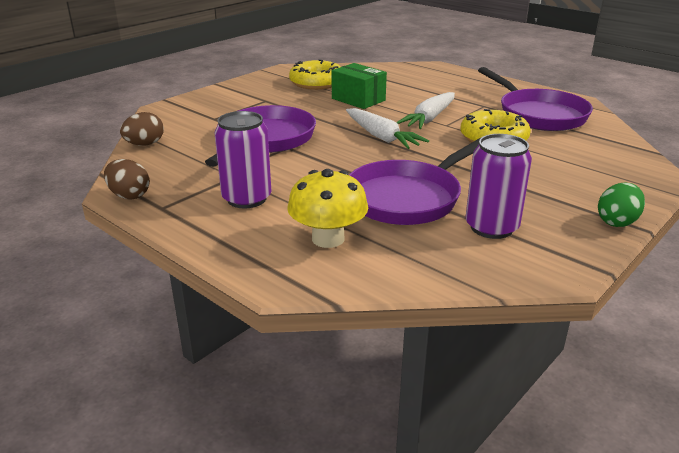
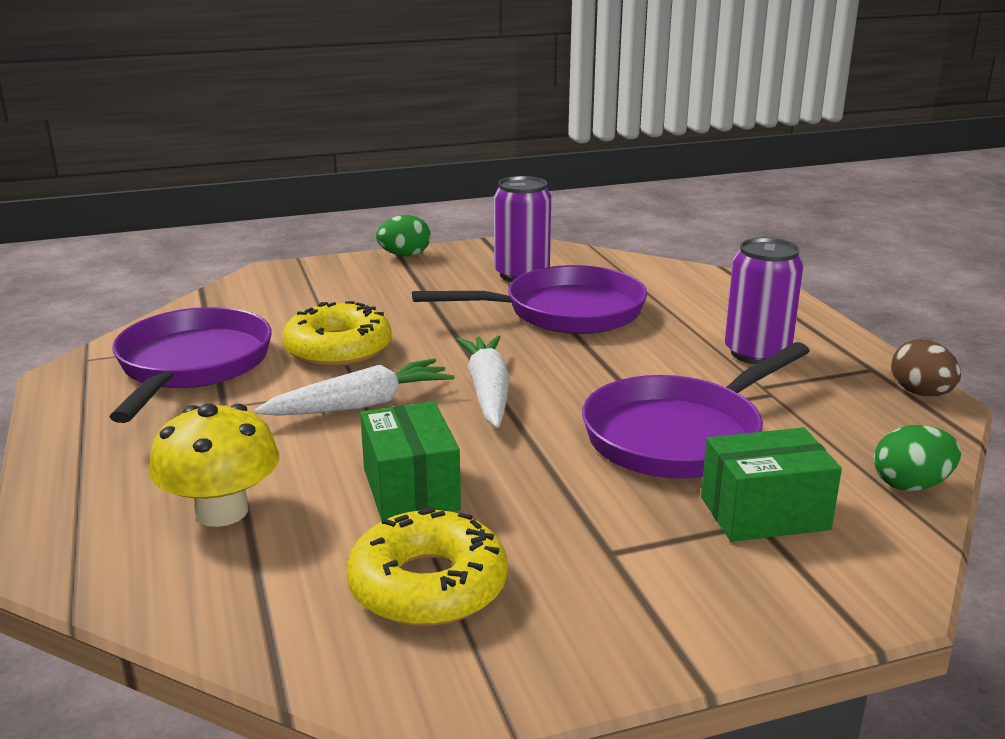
camera: 150 degrees left, 5 degrees down
brown egg [120,112,164,146] -> green egg [874,425,961,491]
yellow mushroom [287,169,368,248] -> yellow mushroom moved to [149,403,279,527]
none -> green box [701,428,842,542]

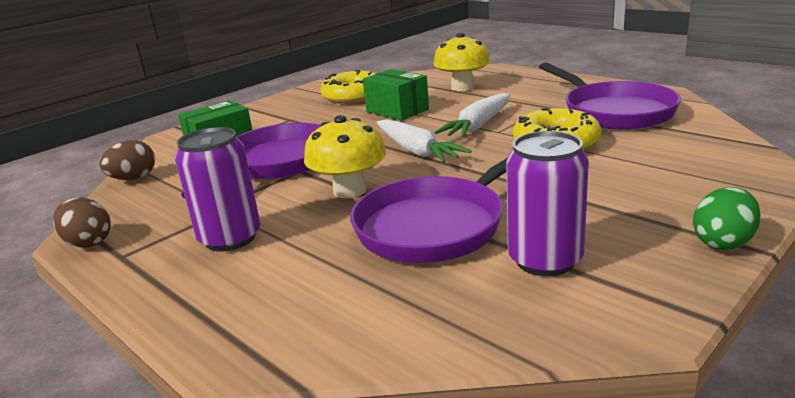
camera: 155 degrees right, 0 degrees up
green egg [874,425,961,491] -> brown egg [99,140,155,180]
none -> yellow mushroom [304,115,386,198]

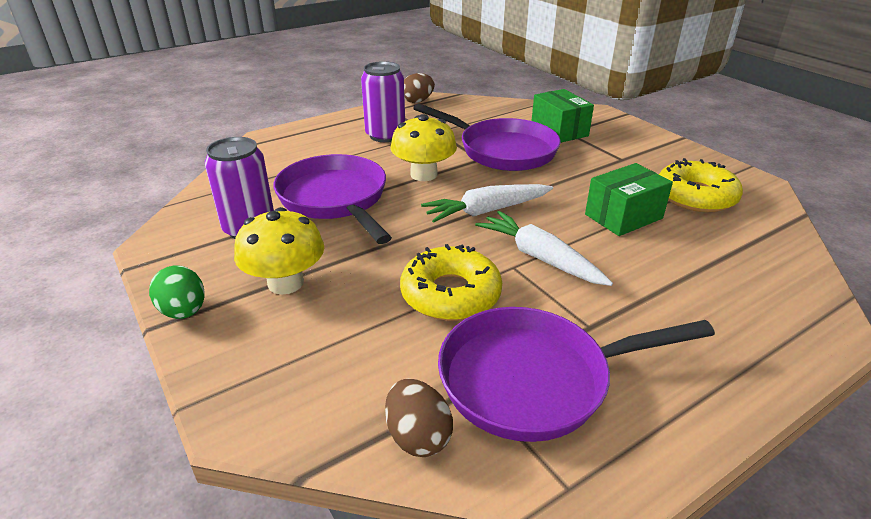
camera: 100 degrees right, 10 degrees up
brown egg [99,140,155,180] -> brown egg moved to [385,379,453,457]
yellow mushroom [434,33,490,91] -> yellow mushroom moved to [234,207,324,295]

